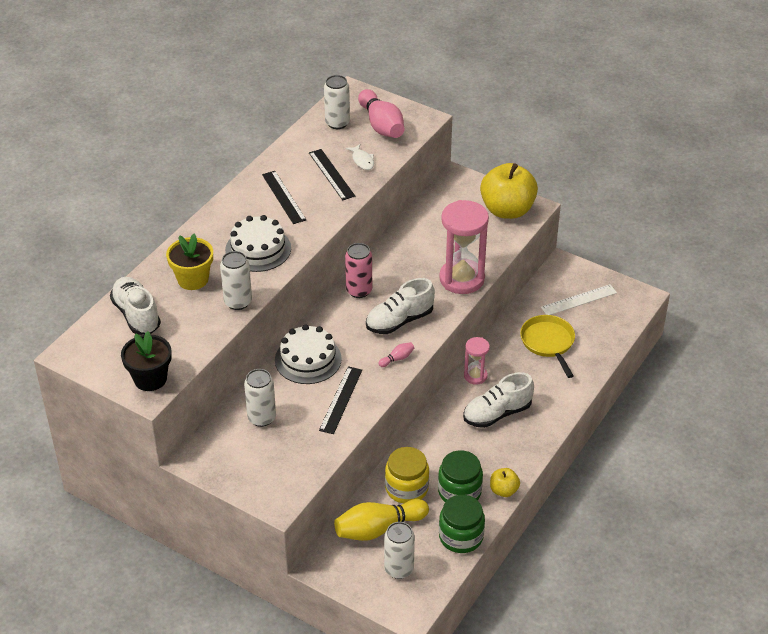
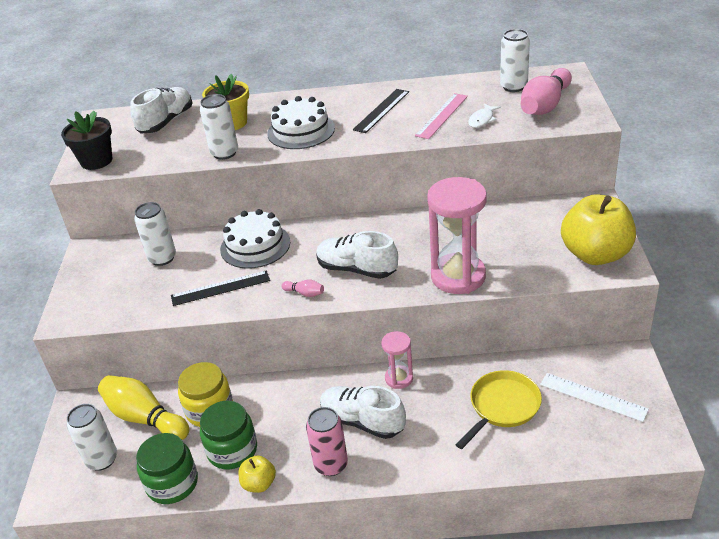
camera: 60 degrees right, 5 degrees down
black ruler [309,149,355,200] -> pink ruler [415,93,468,139]
pink can [345,243,372,298] -> pink can moved to [306,407,348,476]

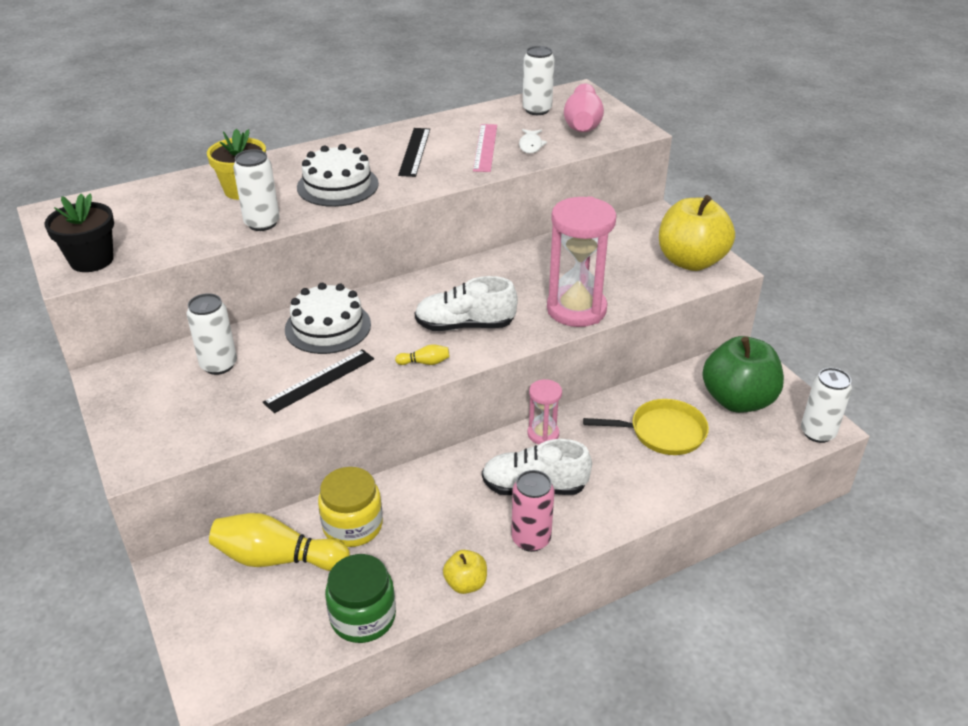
camera: 30 degrees left, 0 degrees up
white can [67,404,117,471] -> white can moved to [801,368,852,443]
white shoe [130,87,192,134] -> none
green jar [200,401,257,469] -> none
pink bowling pin [282,280,324,297] -> yellow bowling pin [395,344,450,365]
yellow pan [456,370,542,449] -> yellow pan turned 75 degrees clockwise [583,399,709,455]
white ruler [540,373,649,422] -> green apple [702,336,784,413]

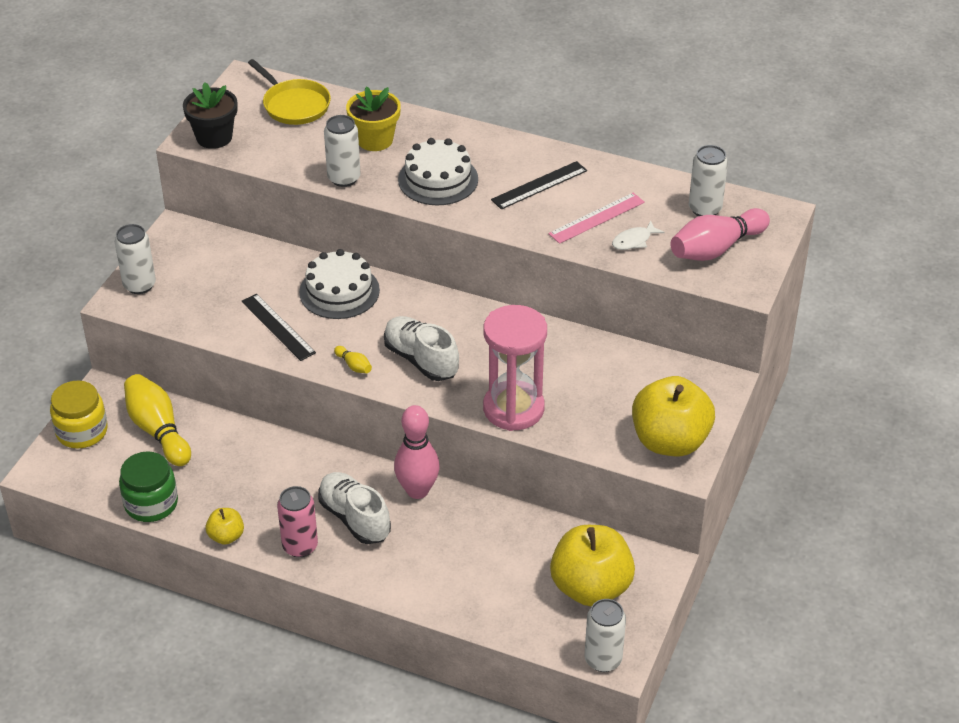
camera: 50 degrees right, 5 degrees up
white can [187,293,237,375] -> white can moved to [115,224,156,294]
black ruler [263,349,374,413] -> black ruler turned 45 degrees clockwise [242,294,316,361]
yellow jar [318,467,383,547] -> yellow jar moved to [50,381,108,448]
pink hourglass [527,379,562,445] -> pink bowling pin [394,405,440,499]
yellow pan [583,399,709,455] -> yellow pan moved to [248,59,331,125]
green apple [702,336,784,413] -> yellow apple [550,525,635,606]

